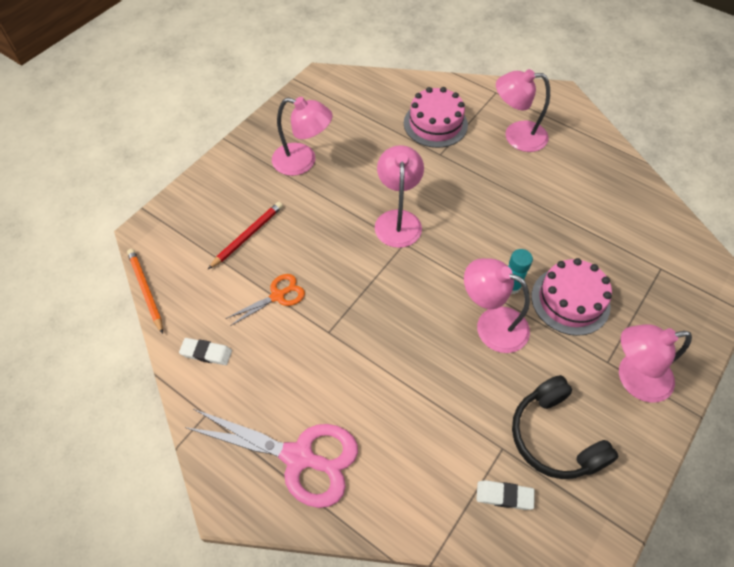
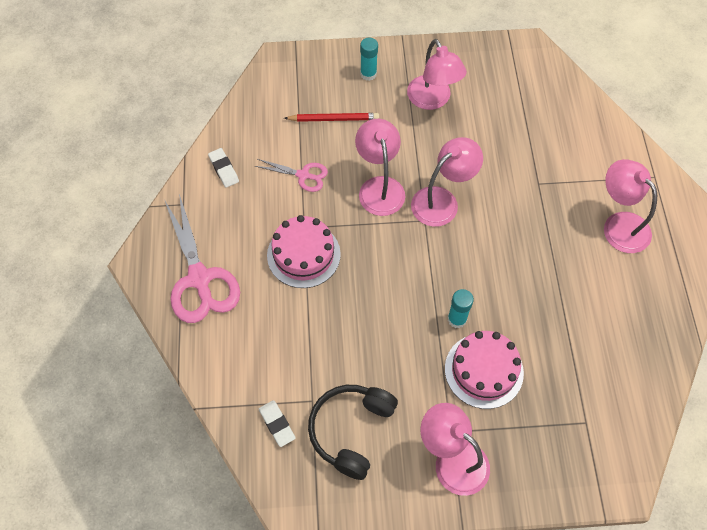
camera: 50 degrees right, 5 degrees up
orange pencil [127,249,163,334] -> none
orange scissors [225,274,305,326] -> pink scissors [255,159,328,192]
pink cake [404,87,468,148] -> pink cake moved to [267,215,341,288]
pink lamp [464,258,530,353] -> pink lamp moved to [355,119,405,216]
none -> turquoise glue stick [360,37,378,81]

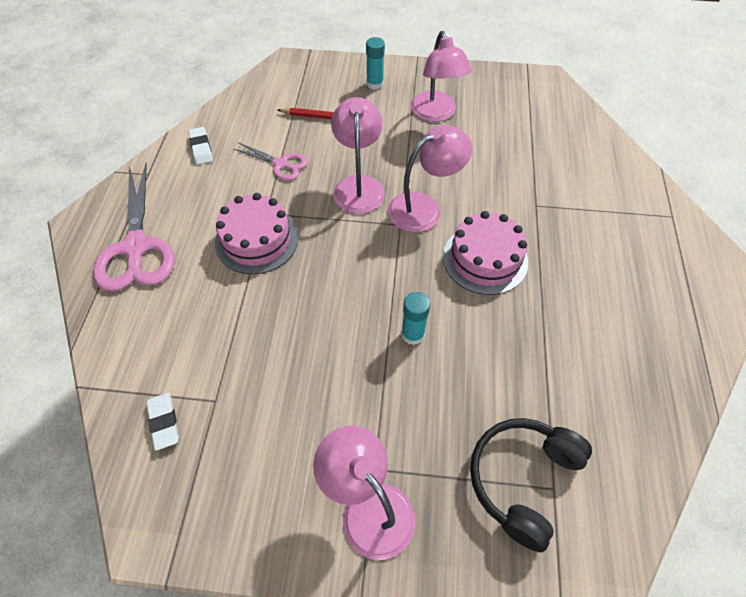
camera: 10 degrees right, 5 degrees down
black headphones [308,385,398,480] -> black headphones moved to [470,418,592,552]
pink cake [445,331,524,409] -> pink cake moved to [443,211,528,295]
pink lamp [604,159,657,253] -> none

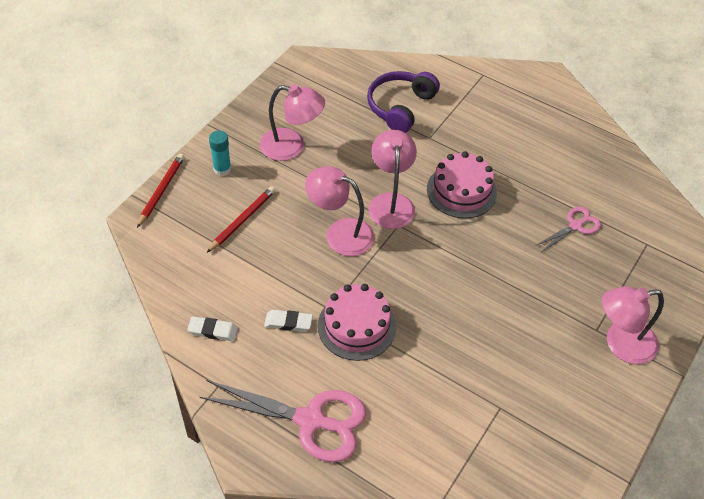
camera: 65 degrees left, 5 degrees down
white eraser [146,392,179,451] -> white eraser moved to [264,310,313,332]
pink scissors [234,142,307,180] -> pink scissors moved to [537,206,601,251]
turquoise glue stick [401,292,430,345] -> none
black headphones [470,418,592,552] -> none
none -> red pencil [137,154,184,228]
none -> purple headphones [367,71,440,133]

